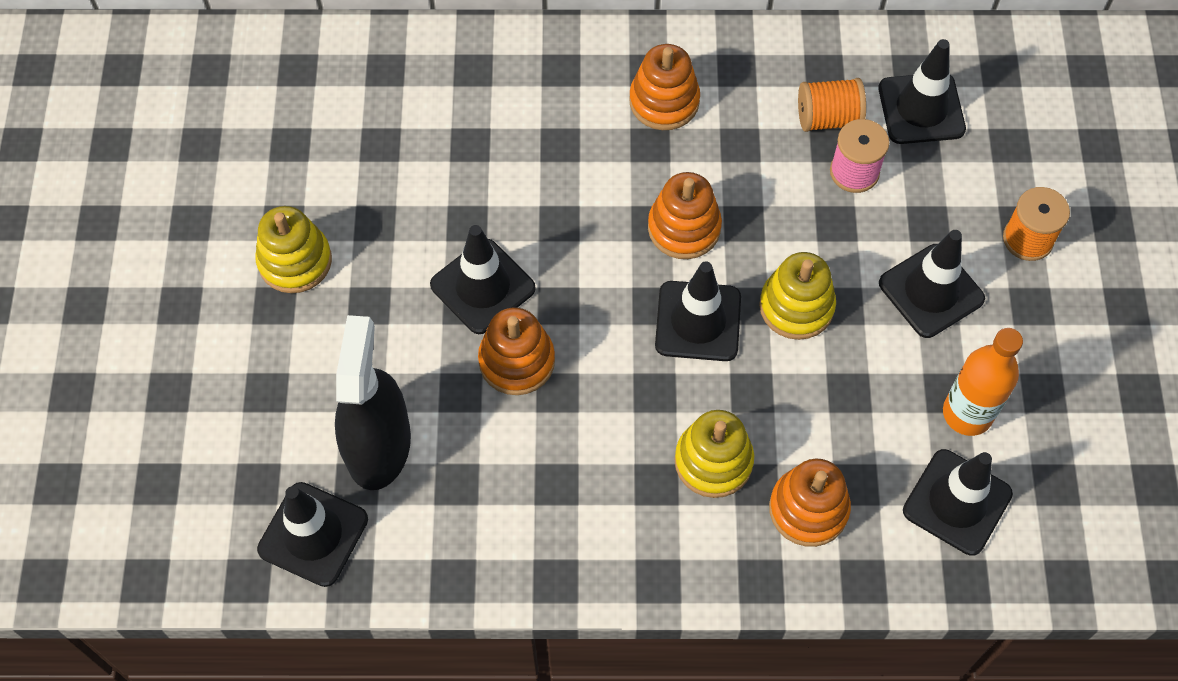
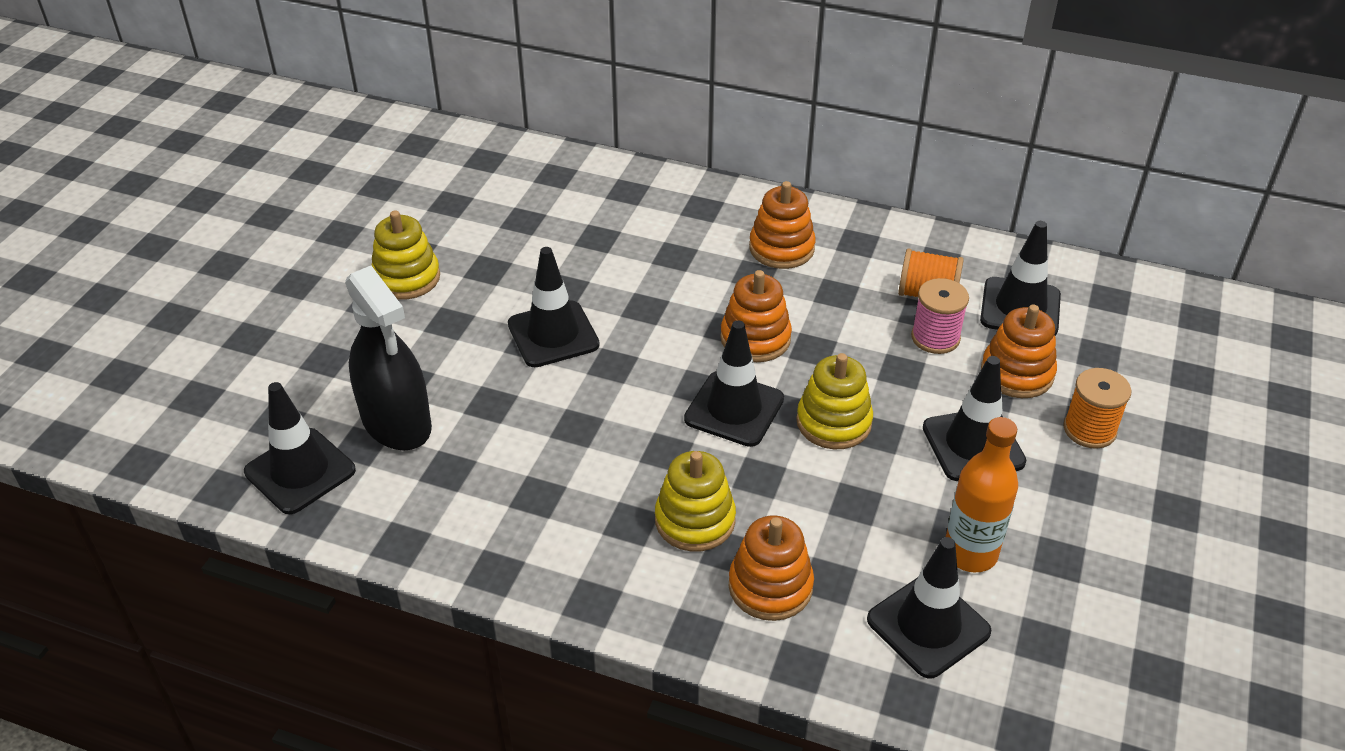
camera: 20 degrees right, 20 degrees down
black spray bottle [335,315,411,490] -> black spray bottle turned 120 degrees clockwise [345,266,432,451]
orange stacking toy [478,307,555,395] -> orange stacking toy moved to [981,304,1057,398]

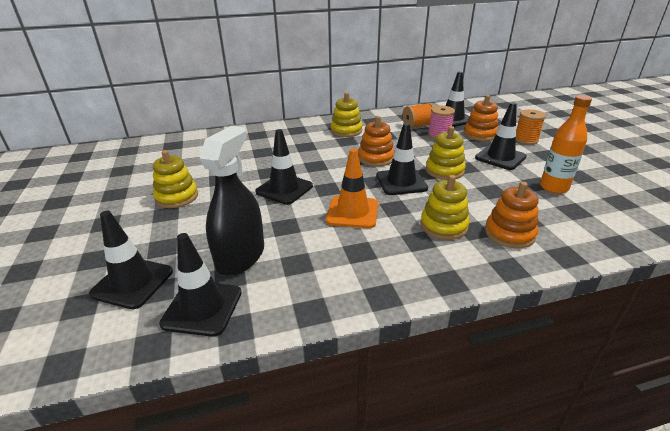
camera: 35 degrees left, 10 degrees down
black spray bottle [345,266,432,451] -> black spray bottle turned 90 degrees counterclockwise [200,126,264,276]
orange stacking toy [749,181,816,269] -> yellow stacking toy [331,92,363,137]
black traffic cone [867,537,992,679] -> black traffic cone moved to [89,211,173,309]
none -> orange traffic cone [326,149,378,228]

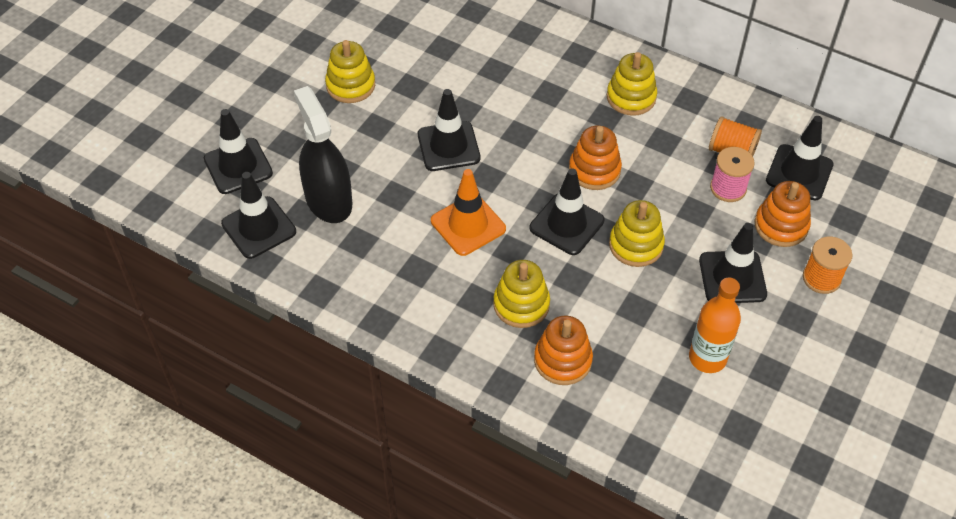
camera: 45 degrees right, 20 degrees up
black spray bottle [200,126,264,276] -> black spray bottle turned 90 degrees counterclockwise [294,86,352,223]

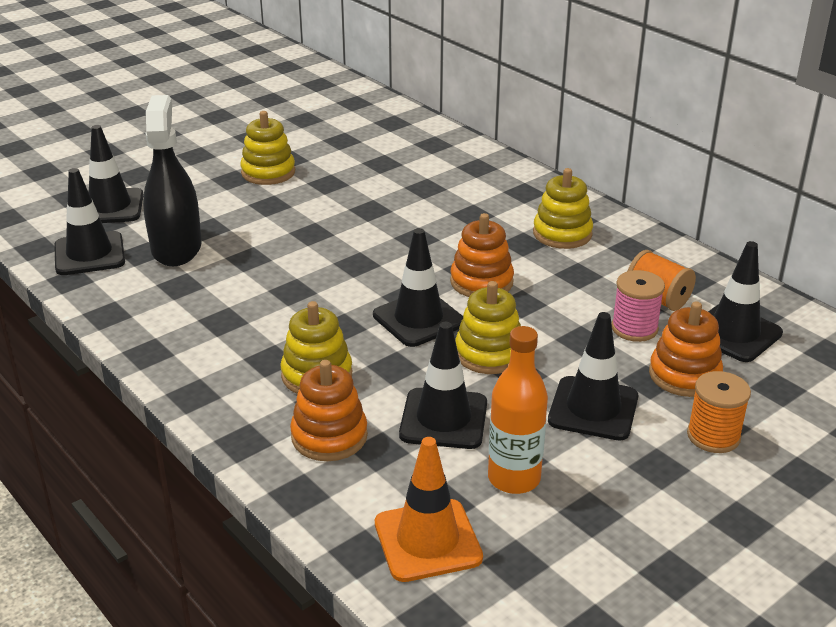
camera: 20 degrees right, 20 degrees down
black traffic cone [418,89,480,171] -> black traffic cone moved to [399,322,487,449]
orange traffic cone [431,169,506,256] -> orange traffic cone moved to [375,437,483,582]

